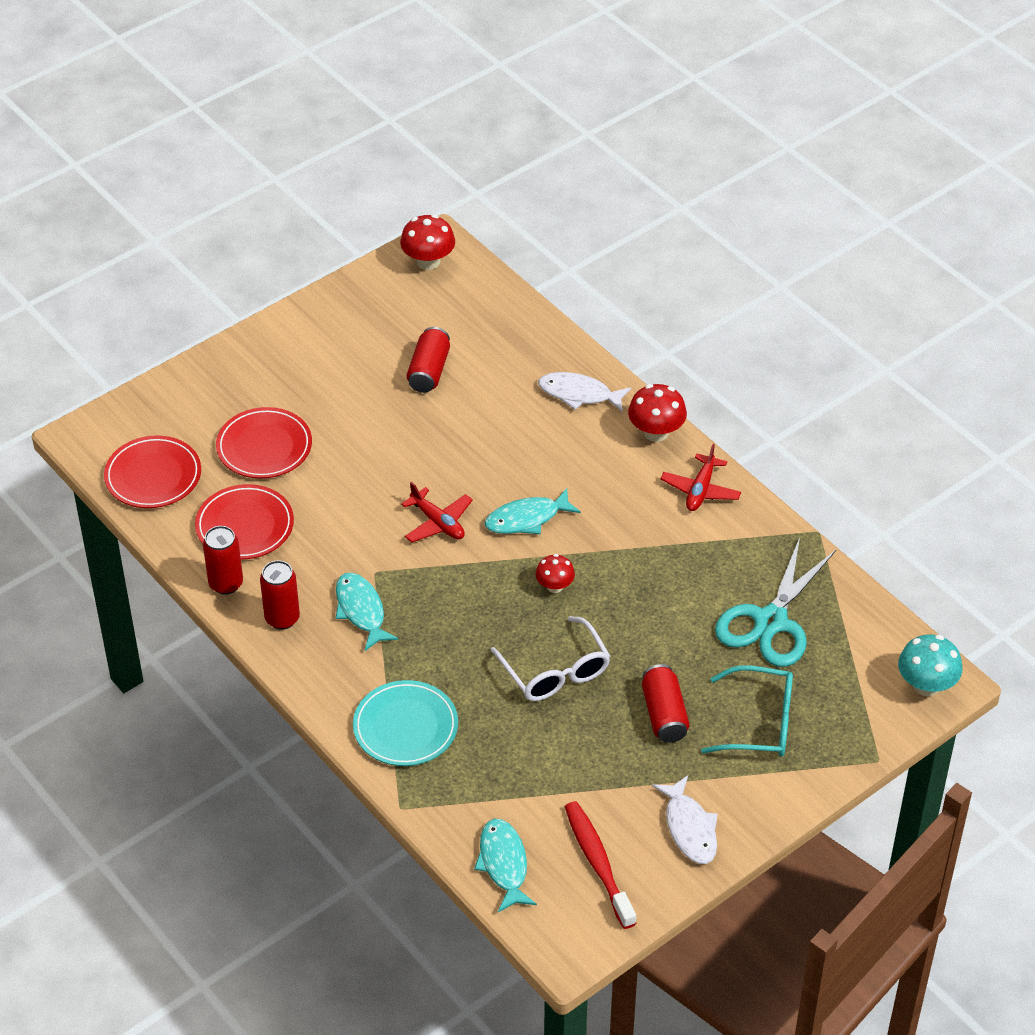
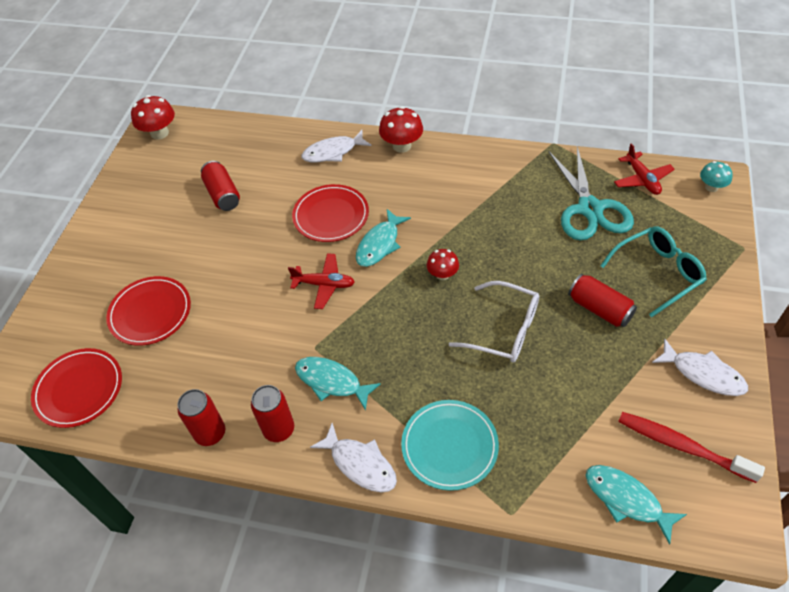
camera: 35 degrees left, 5 degrees up
red plate [195,484,294,559] -> red plate moved to [292,184,369,242]
red plane [661,444,741,511] -> red plane moved to [614,143,675,195]
turquoise mushroom [898,634,962,696] -> turquoise mushroom [700,161,733,192], size x0.64
none -> white fish [310,423,397,492]

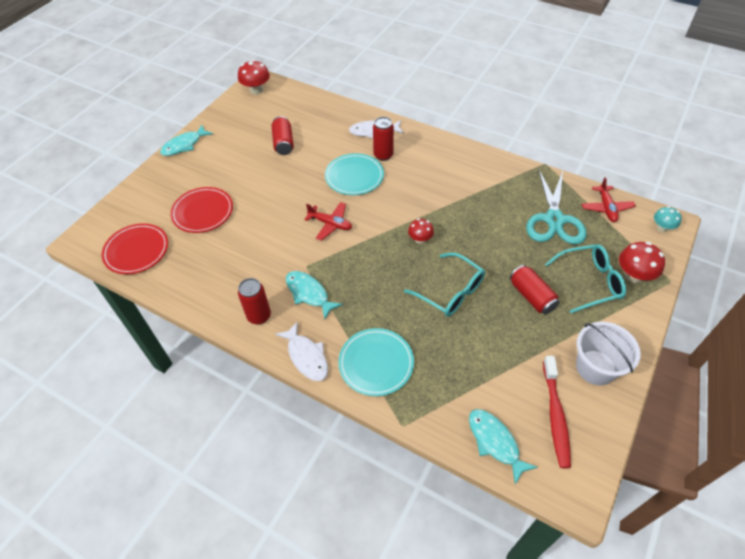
camera: 15 degrees right, 0 degrees up
red can [177,389,225,446] -> red can moved to [373,117,394,161]
red plate [292,184,369,242] -> turquoise plate [325,153,384,195]
turquoise fish [356,209,411,267] -> turquoise fish moved to [160,125,213,156]
red mushroom [379,106,423,153] -> red mushroom moved to [619,242,665,283]
white glasses [449,281,539,363] -> turquoise glasses [404,253,485,317]
red toothbrush [618,412,765,483] -> red toothbrush turned 135 degrees counterclockwise [543,356,571,468]
white fish [652,338,748,396] -> white bucket [576,322,641,385]

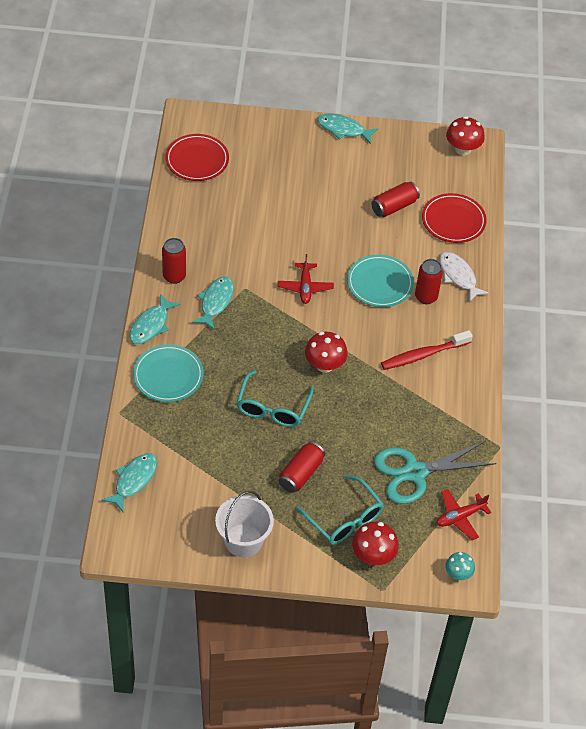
camera: 60 degrees right, 0 degrees up
red plate [170,187,233,233] -> red plate moved to [422,193,487,243]
white fish [275,321,328,381] -> turquoise fish [129,294,181,344]
red mushroom [408,219,434,244] -> red mushroom [305,332,348,373], size x1.56
red toothbrush [543,356,571,468] -> red toothbrush moved to [381,330,473,370]

